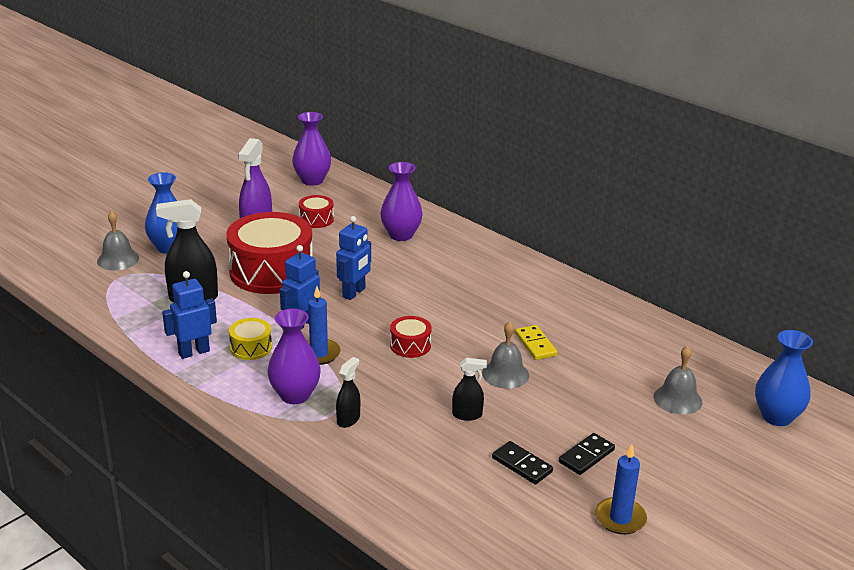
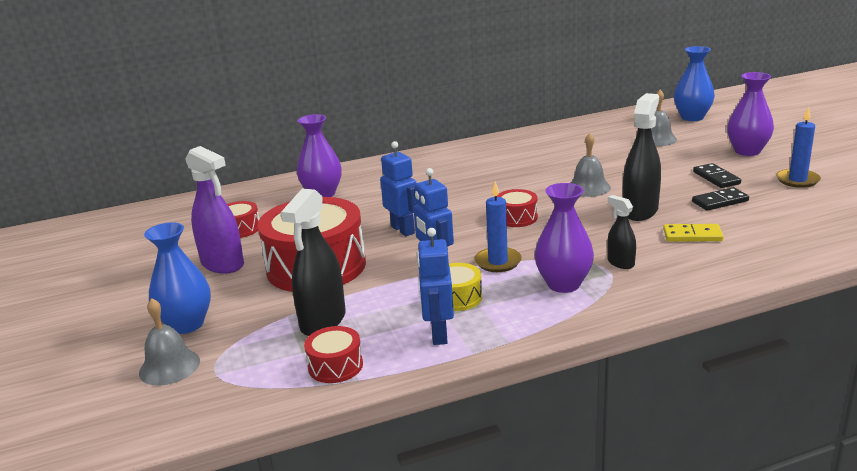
camera: 60 degrees left, 5 degrees down
purple vase [292,112,331,186] -> purple vase moved to [727,72,774,156]
black spray bottle [452,358,487,421] -> black spray bottle [622,93,661,221], size x1.85
yellow domino [515,325,558,360] -> yellow domino moved to [663,224,724,242]
none -> red drum [304,326,363,383]

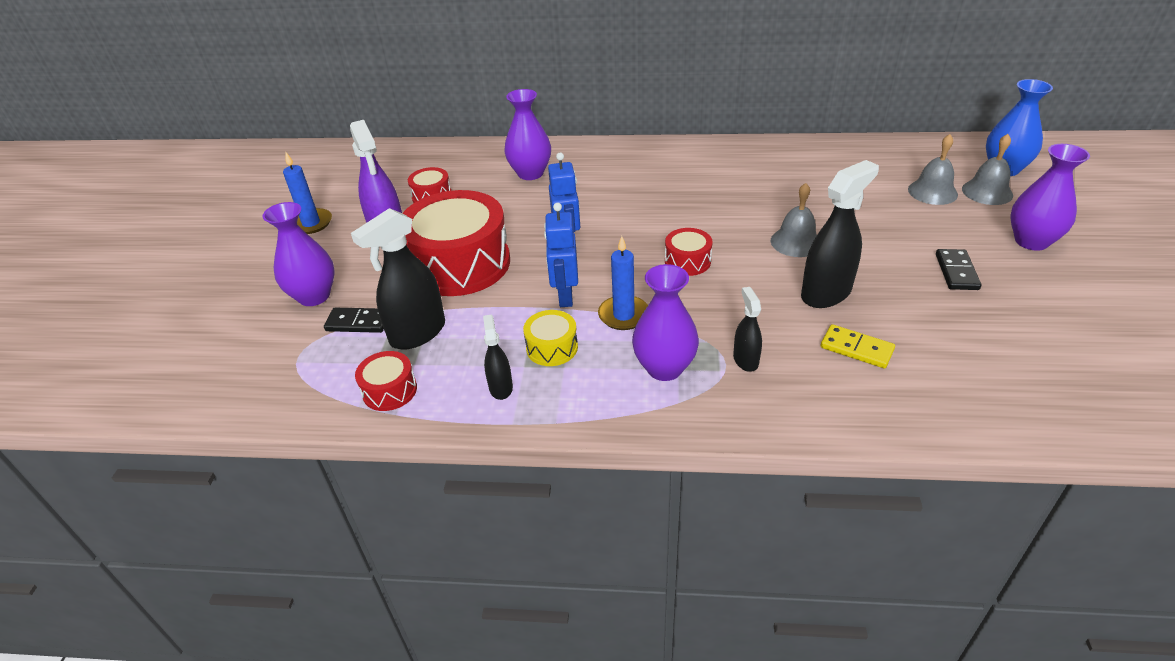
camera: 25 degrees right, 15 degrees up
grey bell [139,298,200,385] -> grey bell moved to [962,134,1013,205]
blue vase [144,222,211,334] -> purple vase [262,202,335,306]
blue robot [417,228,454,345] -> black spray bottle [483,315,513,400]
black domino [692,187,749,211] -> black domino moved to [324,308,384,333]
blue candle [776,106,821,188] -> blue candle moved to [283,152,332,234]

